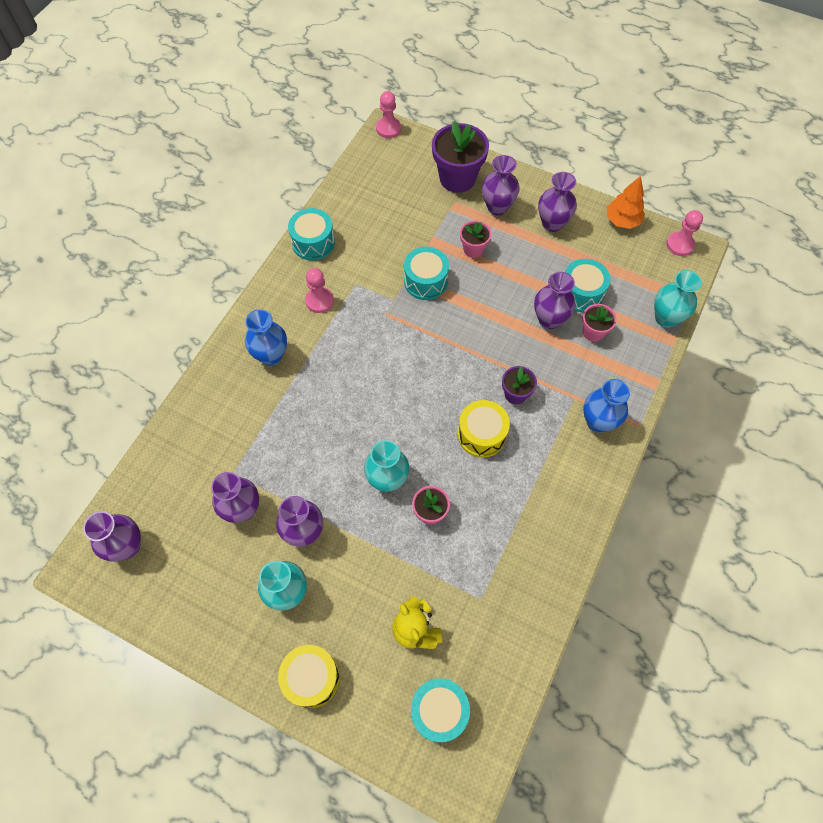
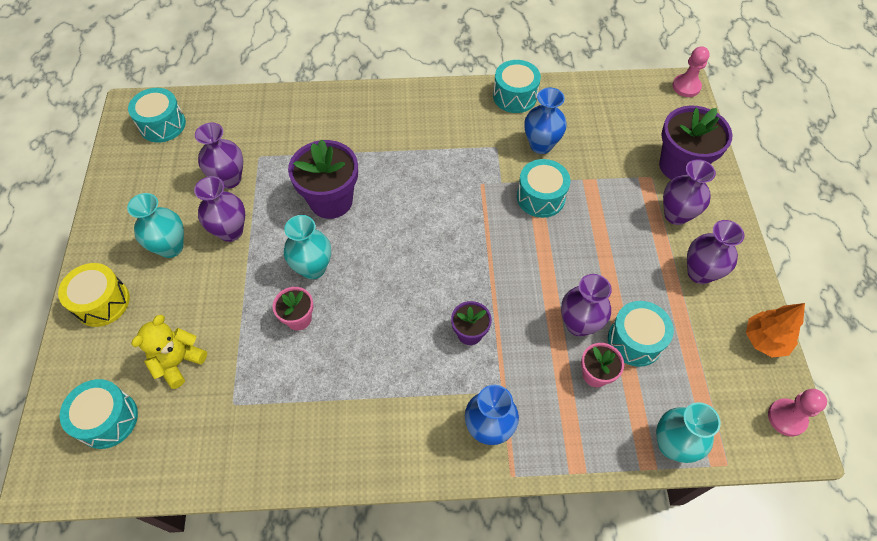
camera: 60 degrees right, 5 degrees down
purple vase [83,511,141,562] -> turquoise drum [128,88,186,143]
blue vase [245,309,287,366] -> blue vase moved to [525,88,567,154]
pink pawn [305,268,334,313] -> none
yellow drum [458,400,510,458] -> none
pink flower pot [460,221,492,258] -> none
none -> purple flower pot [288,139,358,219]

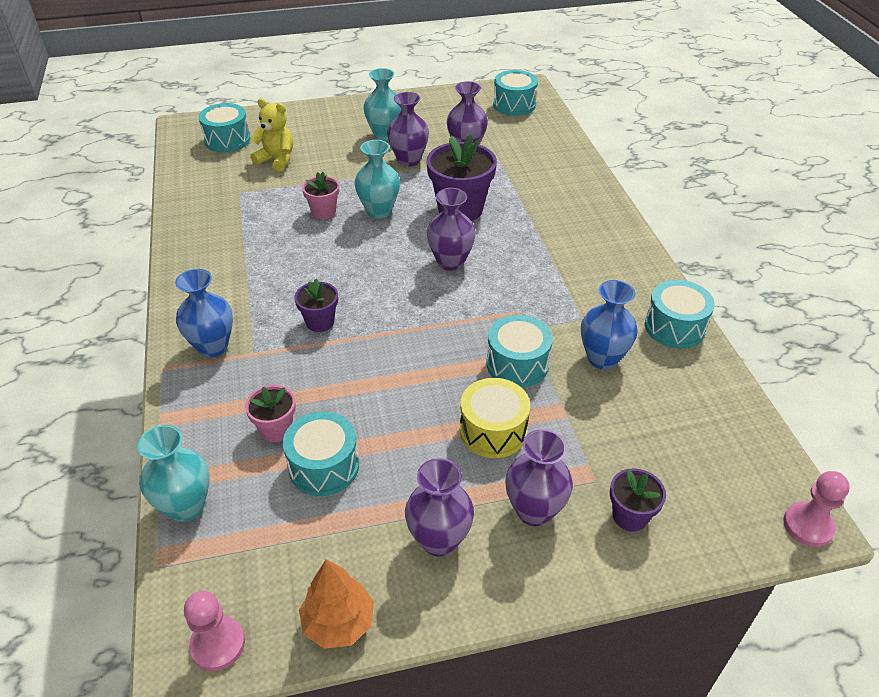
camera: 80 degrees right, 15 degrees down
yellow drum [58,263,130,327] -> yellow drum moved to [460,378,530,458]
purple vase [561,274,612,337] -> purple vase moved to [427,188,476,271]
purple flower pot [659,106,733,180] -> purple flower pot [610,468,666,532], size x0.54

